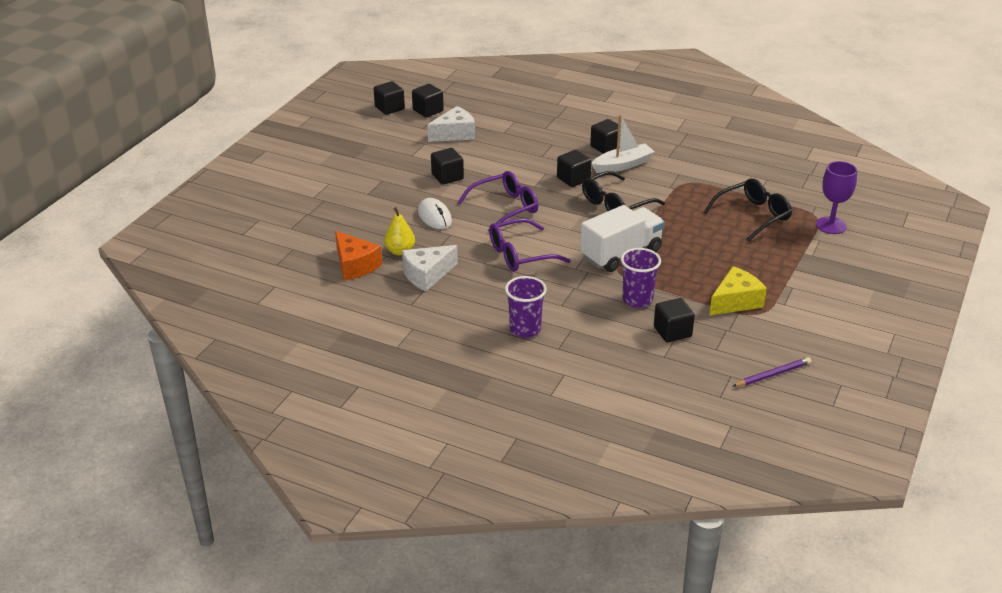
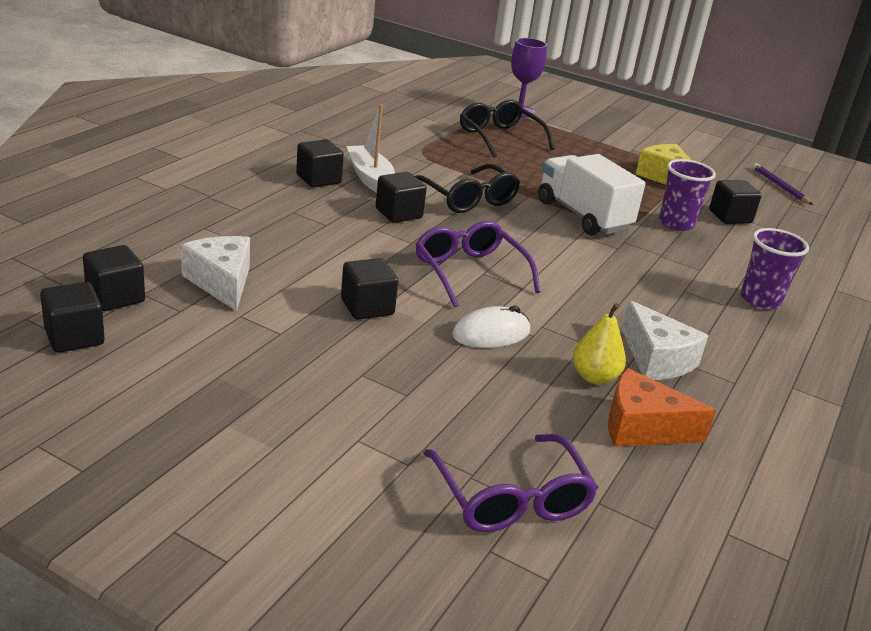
camera: 90 degrees left, 5 degrees down
orange cheese [335,231,382,280] -> orange cheese turned 135 degrees counterclockwise [608,368,716,447]
purple glasses [489,218,571,272] -> purple glasses moved to [424,434,598,532]

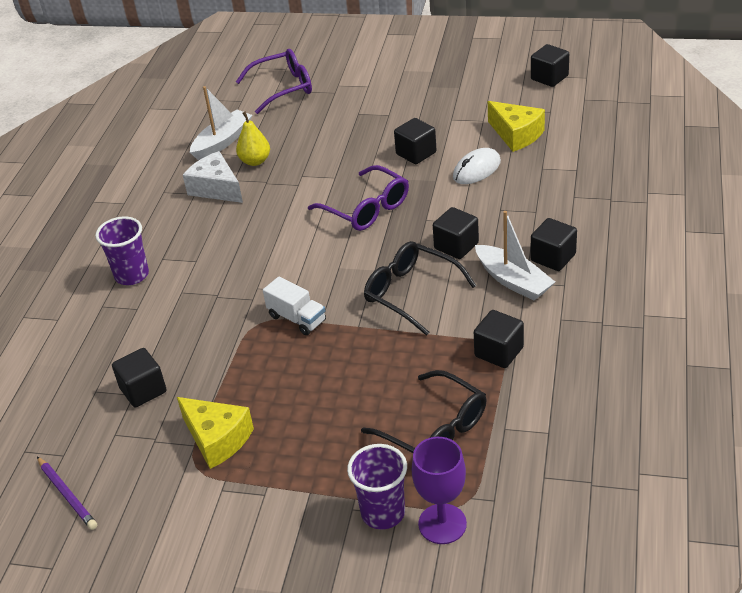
camera: 170 degrees right, 10 degrees up
black cube [83,245,145,311] -> black cube moved to [474,310,524,368]
white cheese [181,236,250,311] -> yellow cheese [488,101,545,152]
purple glasses [424,434,598,532] -> purple glasses turned 105 degrees clockwise [236,49,312,114]
white mouse [452,306,530,348] -> white mouse moved to [453,148,501,184]
white truck [538,154,646,236] -> white truck [263,277,326,335], size x0.58
orange cheese [608,368,716,447] -> white boat [190,86,252,160]
purple cup [659,159,716,231] -> purple cup moved to [347,444,407,530]

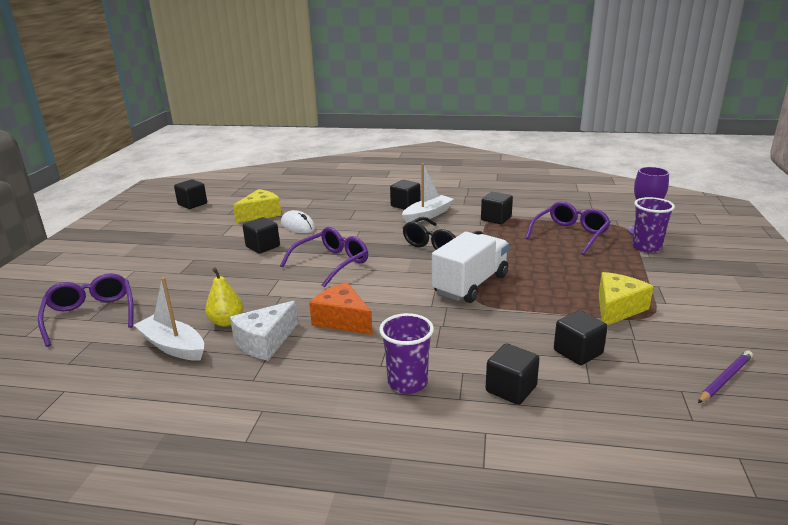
camera: 95 degrees left, 15 degrees down
white truck [263,277,326,335] -> white truck [432,232,509,303], size x1.74
black glasses [361,370,487,453] -> purple glasses [526,201,611,255]
black cube [433,207,479,259] -> black cube moved to [486,343,540,405]
none -> orange cheese [309,282,373,335]

